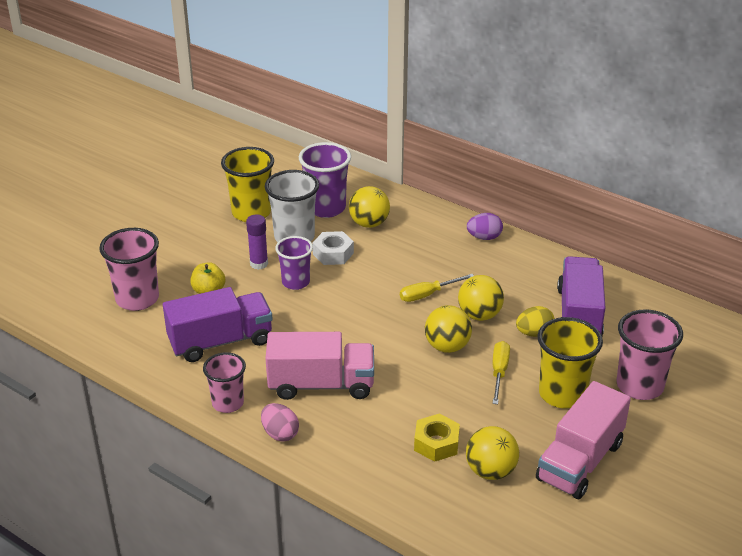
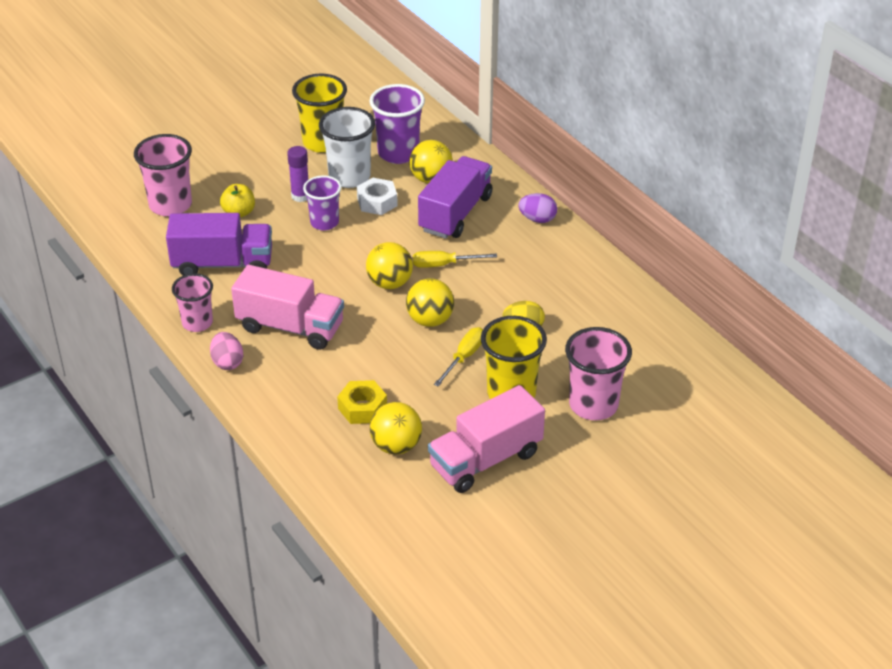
camera: 20 degrees right, 5 degrees up
yellow ball [458,275,504,321] -> yellow ball moved to [366,242,413,289]
purple truck [557,256,605,336] -> purple truck moved to [418,156,492,239]

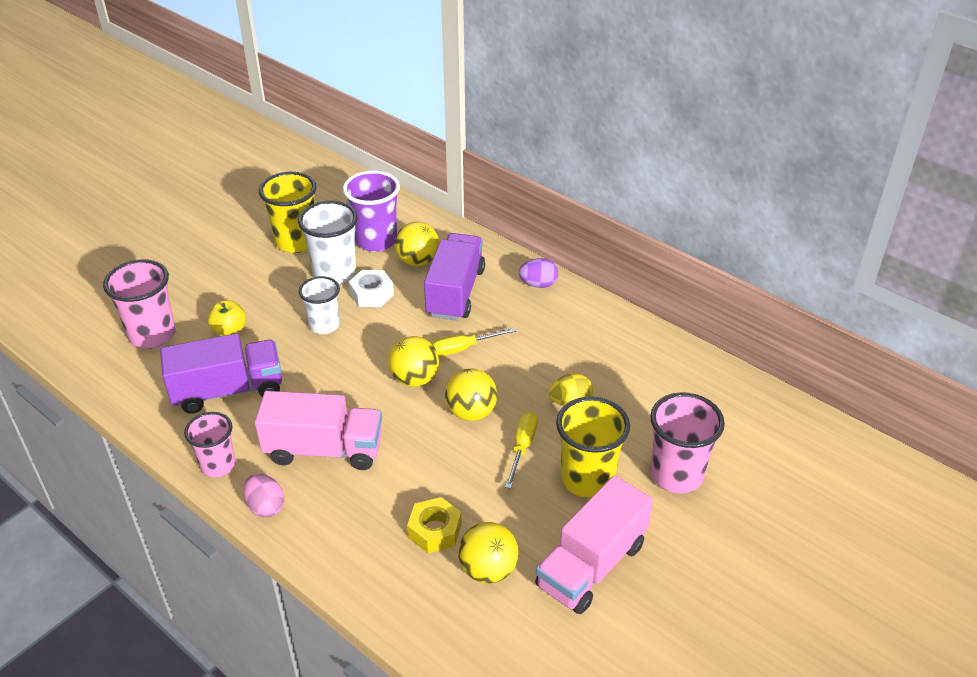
camera: 15 degrees left, 0 degrees up
purple glue stick [287,146,308,202] -> none
purple cup [303,175,342,231] -> white cup [299,276,340,334]

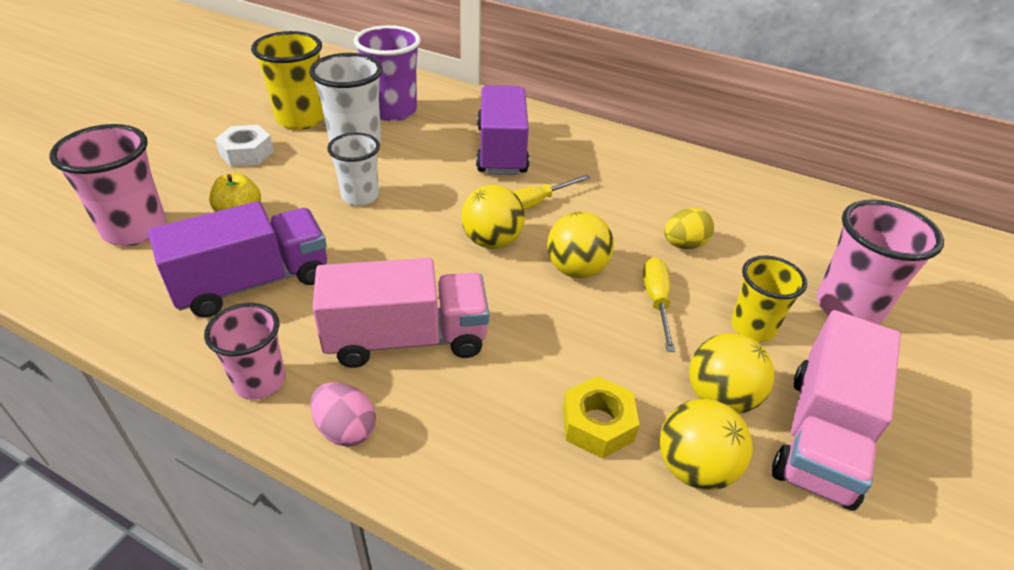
camera: 15 degrees left, 0 degrees up
white nut [349,270,394,307] -> white nut moved to [215,125,274,167]
yellow ball [395,222,439,267] -> yellow ball moved to [689,333,774,414]
purple egg [519,258,558,288] -> none
yellow cup [556,397,630,498] -> yellow cup [731,255,807,342], size x0.66

